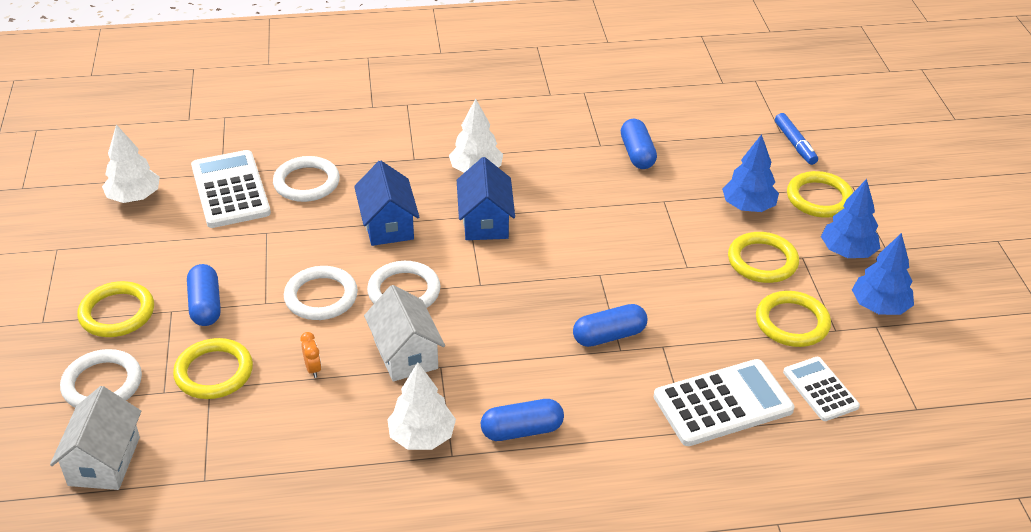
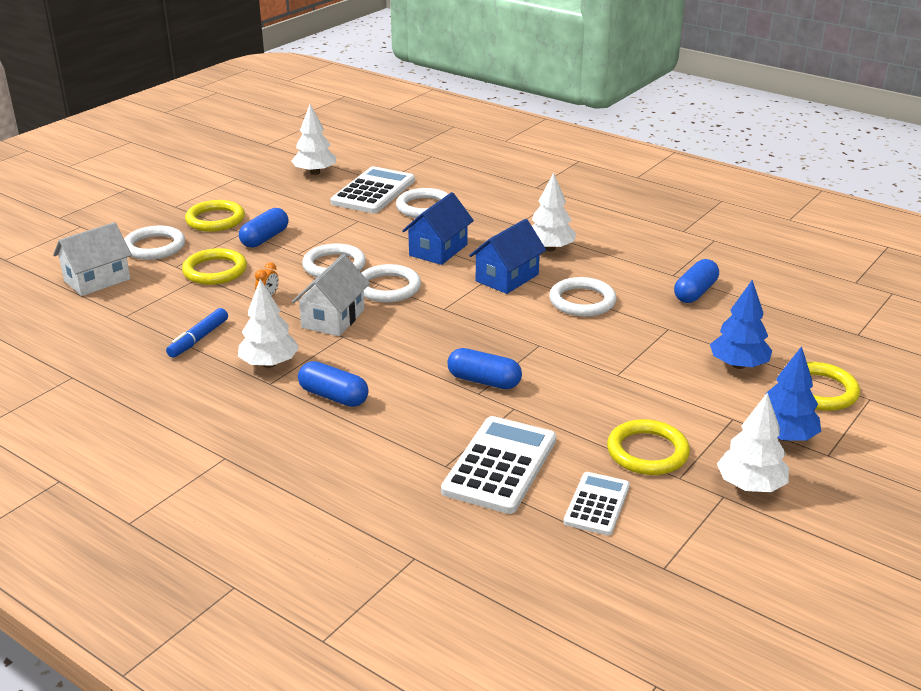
camera: 45 degrees right, 10 degrees down
white calculator [654,359,794,446] -> white calculator turned 90 degrees counterclockwise [441,416,556,514]
yellow ring [728,232,799,283] -> none
blue marker [775,113,818,165] -> blue marker moved to [166,308,228,358]
blue tree [852,233,914,315] -> white tree [717,392,789,492]
none -> white ring [549,277,616,317]

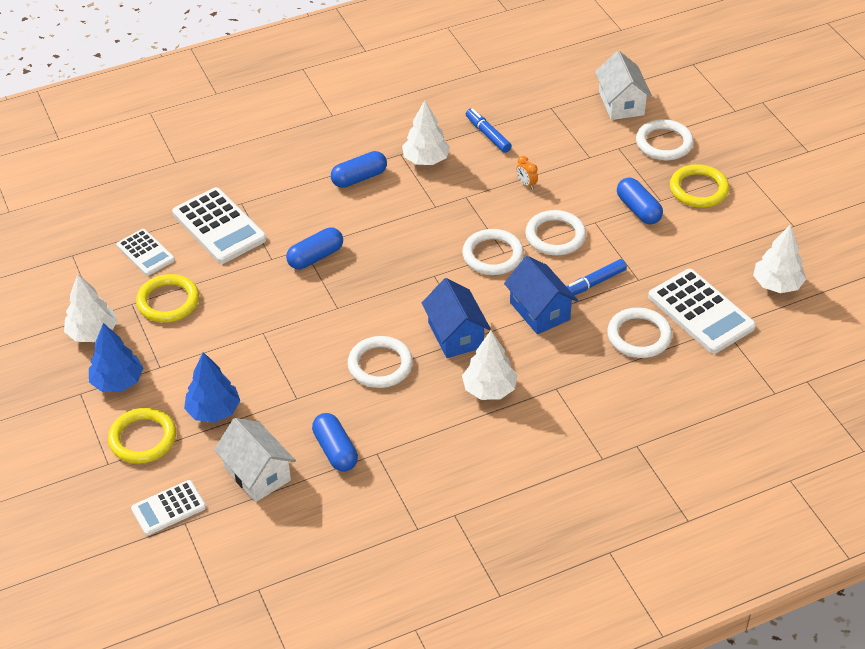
camera: 120 degrees right, 15 degrees up
yellow ring [182,248,247,285] -> none
white house [292,254,370,336] -> white house moved to [214,418,296,502]
none -> white calculator [131,480,206,535]
none -> blue marker [566,259,627,295]

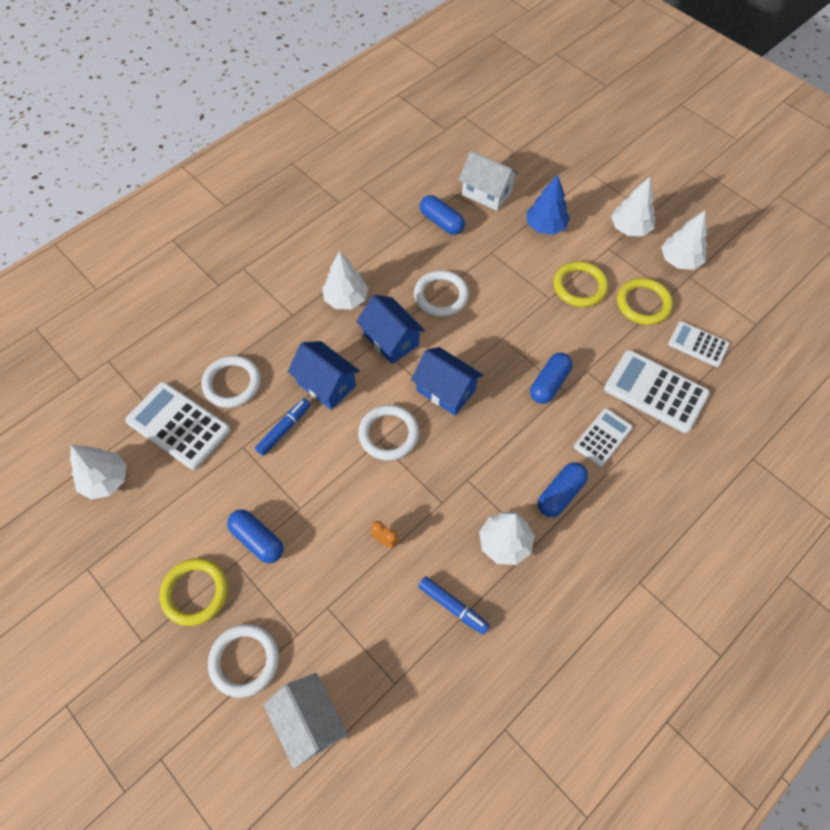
camera: 160 degrees right, 15 degrees up
blue tree [89,323,143,392] -> white tree [611,177,655,236]
yellow ring [108,408,176,464] -> yellow ring moved to [554,261,609,307]
white calculator [131,480,206,535] -> white calculator moved to [574,408,633,467]
white ring [525,210,586,255] -> none
none -> blue house [411,347,483,416]

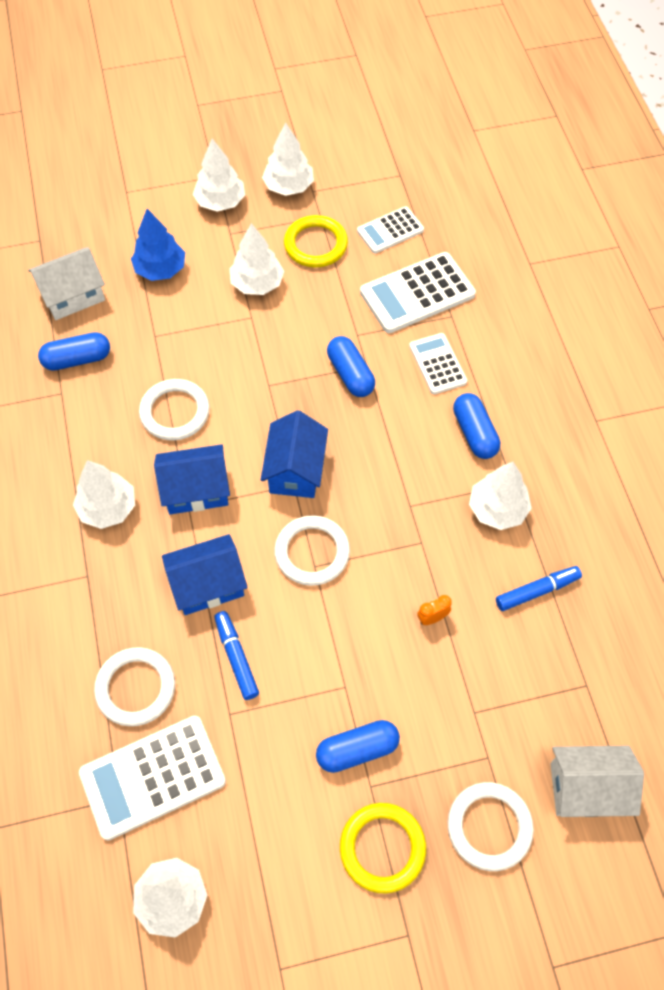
camera: 60 degrees left, 0 degrees up
blue house [411,347,483,416] -> blue house turned 60 degrees counterclockwise [261,410,328,498]
yellow ring [554,261,609,307] -> white tree [230,223,284,295]

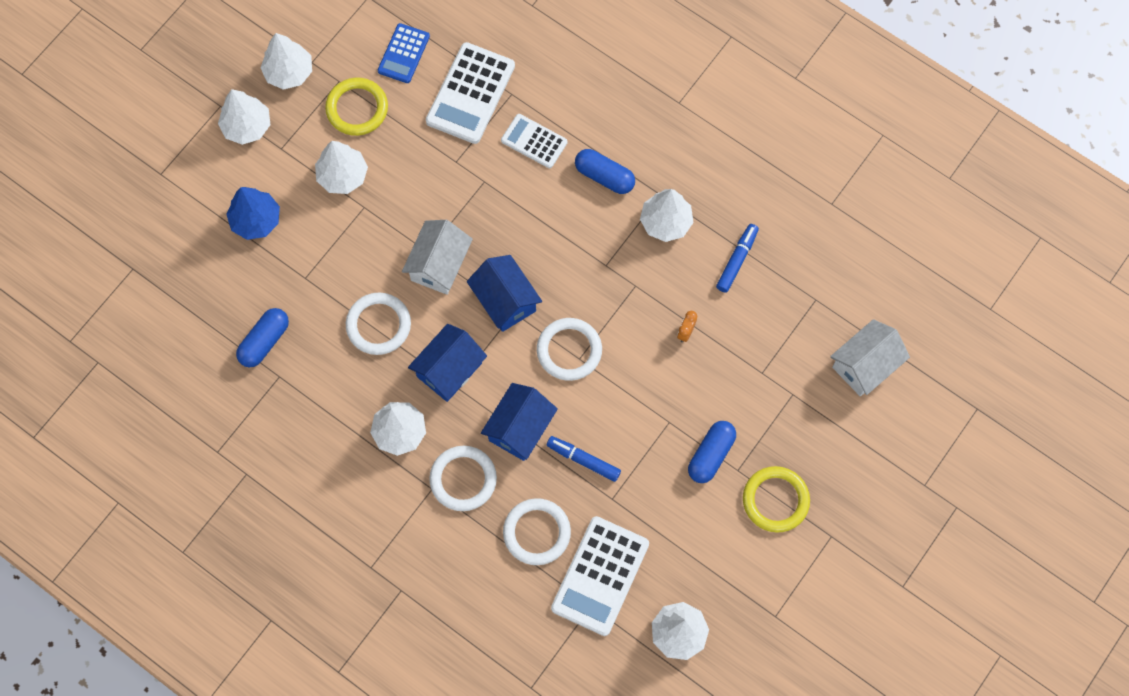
camera: 40 degrees left, 10 degrees up
white house [28,247,105,320] -> white house moved to [402,220,473,295]
blue capsule [327,336,375,397] -> none
white calculator [357,206,424,254] -> blue calculator [378,23,430,83]
white ring [447,782,534,871] -> white ring moved to [429,446,497,511]

